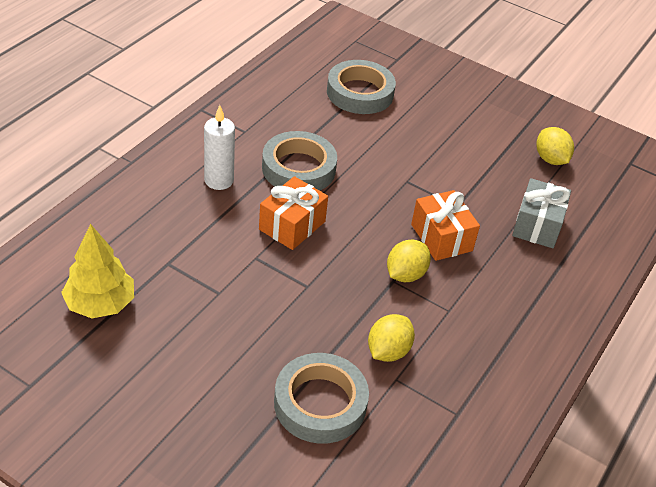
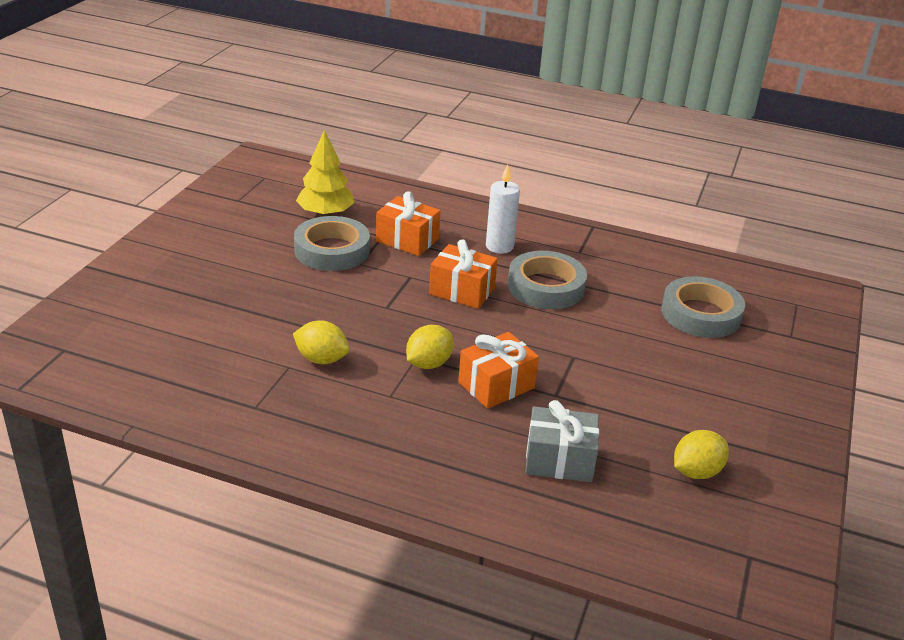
camera: 80 degrees right, 10 degrees down
grey tape [274,353,369,444] -> grey tape moved to [294,216,370,271]
yellow lemon [387,239,431,282] -> yellow lemon turned 75 degrees counterclockwise [406,325,454,369]
none -> orange gift [376,191,441,256]

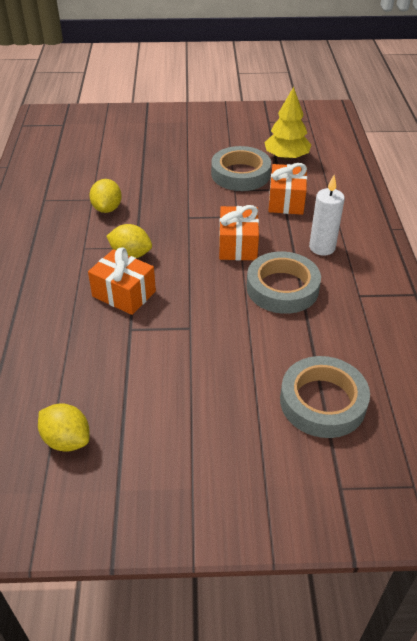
camera: 70 degrees right, 10 degrees up
grey gift [525,400,599,482] -> none

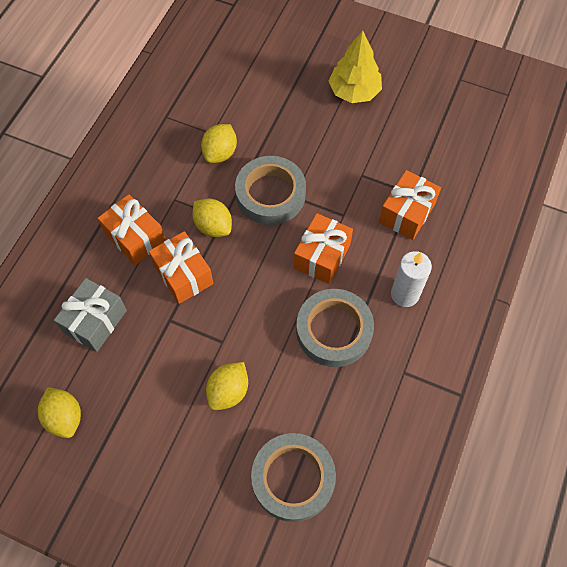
camera: 25 degrees right, 20 degrees up
grey tape [211,146,271,191] -> grey tape moved to [235,156,306,225]
yellow tree [264,87,311,160] -> yellow tree moved to [329,31,382,103]
none -> grey gift [54,278,127,352]
none -> orange gift [97,194,166,265]
none -> yellow lemon [206,362,248,410]

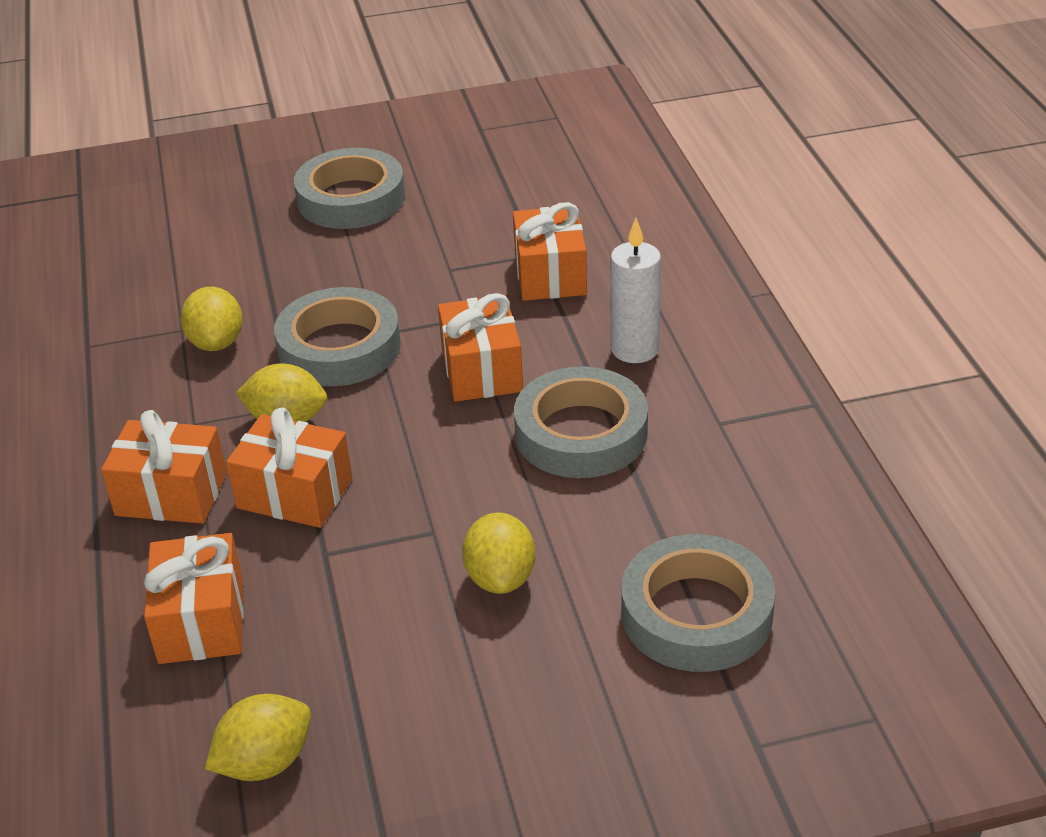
camera: 35 degrees left, 25 degrees down
yellow lemon [38,387,81,438] -> yellow lemon turned 60 degrees counterclockwise [205,694,311,781]
grey gift [54,278,127,352] -> orange gift [144,533,244,664]
yellow tree [329,31,382,103] -> grey tape [294,148,405,229]

